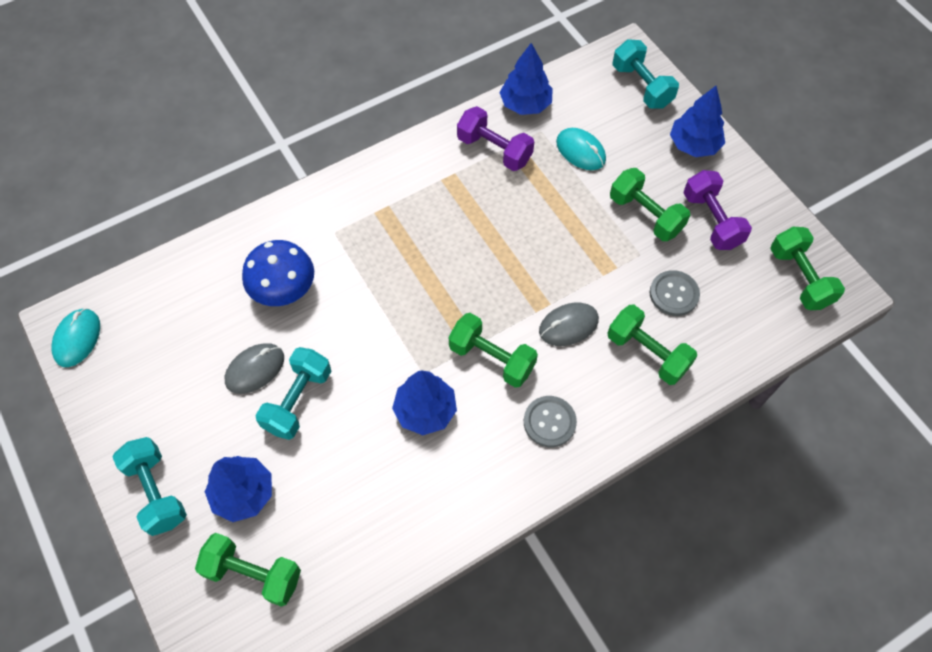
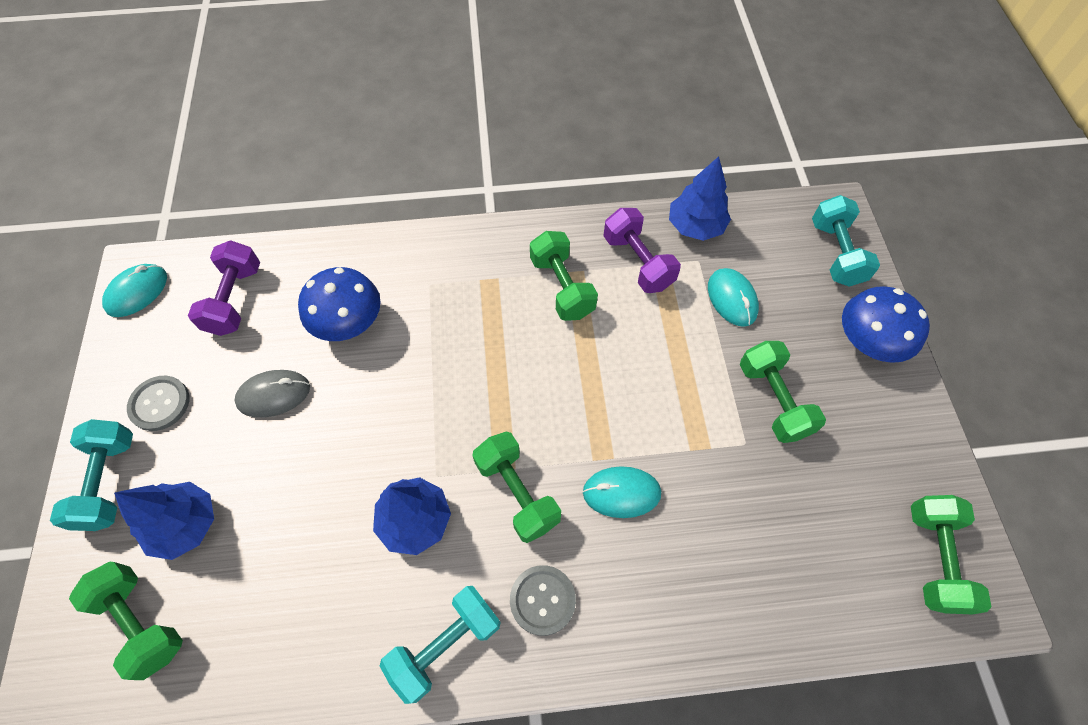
camera: 25 degrees right, 0 degrees up
turquoise dumbbell [255,347,331,440] -> turquoise dumbbell moved to [380,586,501,704]
grey mouse [539,303,599,346] -> turquoise mouse [583,466,661,518]
green dumbbell [607,305,697,385] -> green dumbbell moved to [530,231,598,321]
grey button [650,270,700,316] -> grey button moved to [127,376,189,431]
blue tree [670,86,725,157] -> blue mushroom [842,286,930,363]
purple dumbbell [684,170,752,250] -> purple dumbbell moved to [188,240,260,336]

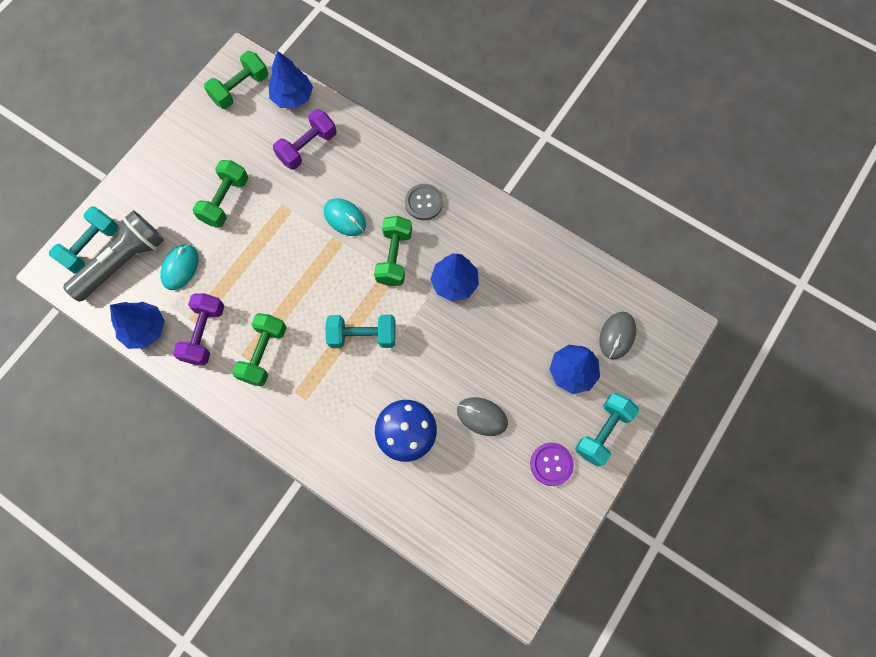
camera: 140 degrees left, 10 degrees up
green dumbbell [69,562,183,680] -> grey mouse [599,312,636,360]
turquoise mouse [102,264,167,317] -> none
grey button [127,376,189,431] -> purple button [530,443,574,486]
purple dumbbell [188,240,260,336] -> purple dumbbell moved to [273,109,337,170]
turquoise dumbbell [380,586,501,704] -> turquoise dumbbell moved to [325,315,396,348]
blue mushroom [842,286,930,363] -> none
none -> grey flashlight [63,210,164,302]
none -> blue tree [268,51,313,109]

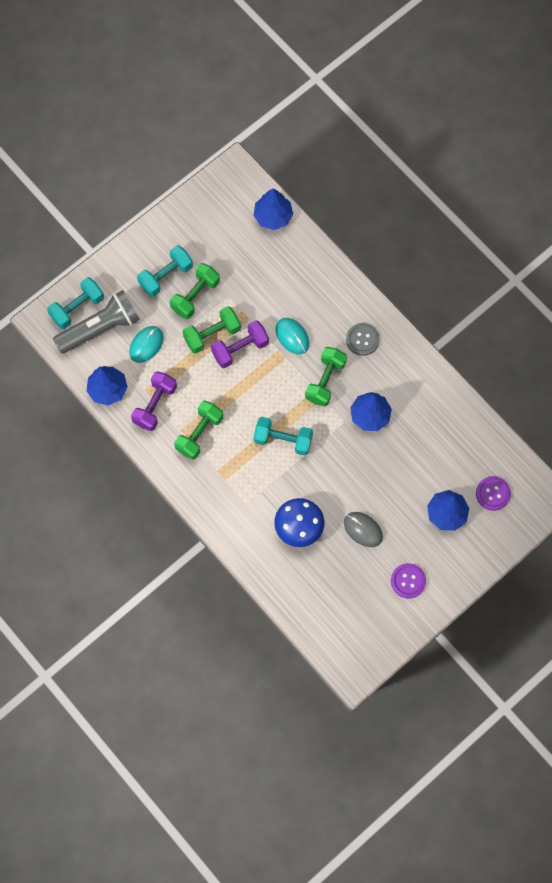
camera: 15 degrees right, 0 degrees up
green dumbbell [204,51,268,109] -> green dumbbell moved to [183,306,241,354]
purple dumbbell [273,109,337,170] -> purple dumbbell moved to [211,320,269,368]
turquoise dumbbell [575,393,639,467] -> turquoise dumbbell moved to [137,245,193,297]
grey mouse [599,312,636,360] -> purple button [476,476,511,511]

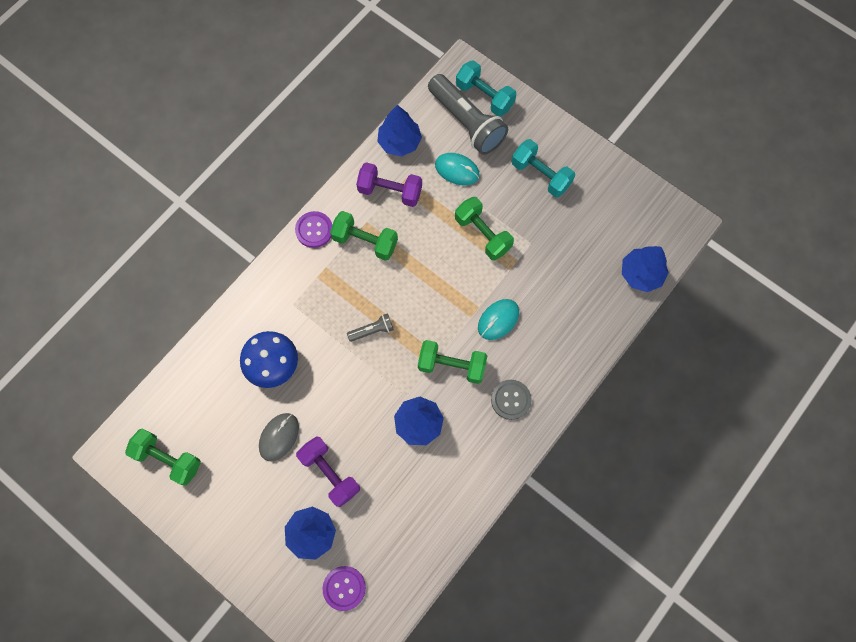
camera: 80 degrees right, 0 degrees up
green dumbbell [170,263,220,319] -> green dumbbell moved to [125,429,201,486]
purple dumbbell [211,320,269,368] -> purple dumbbell moved to [296,436,360,507]
turquoise dumbbell [253,417,313,456] -> grey flashlight [347,313,394,342]
purple button [391,563,426,599] -> purple button moved to [295,211,332,248]

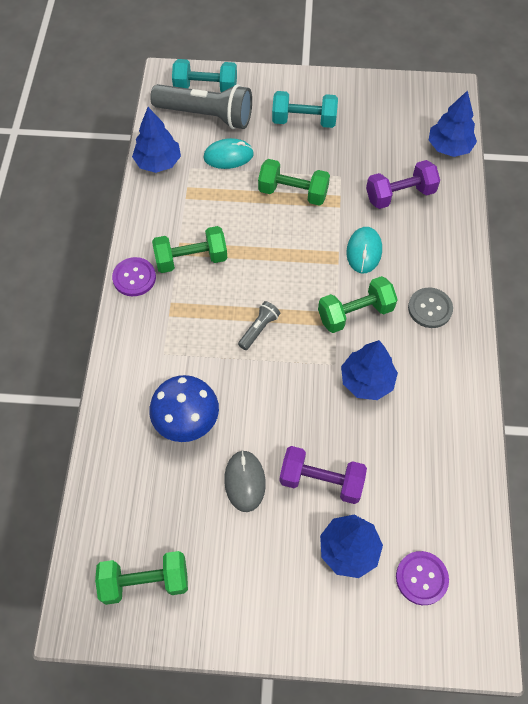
camera: 35 degrees left, 10 degrees down
purple dumbbell [356,162,422,207] -> purple dumbbell moved to [366,160,440,209]

